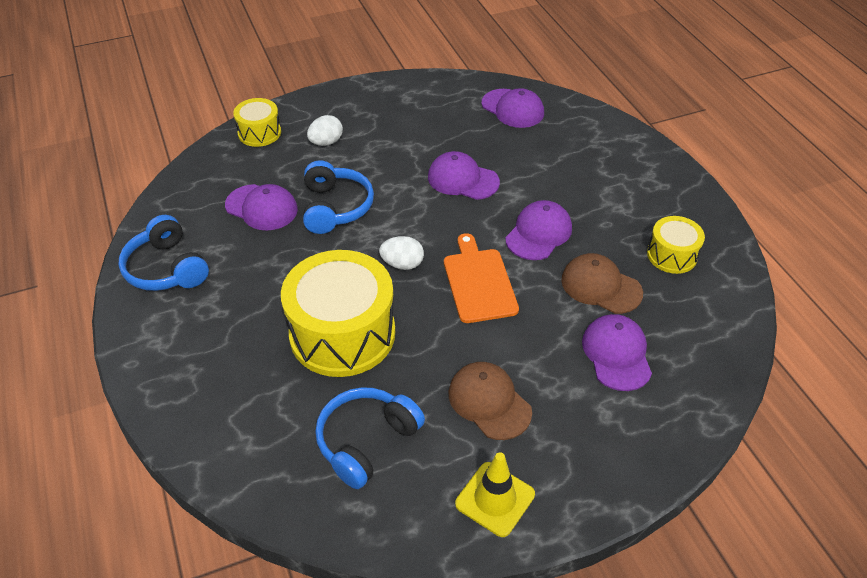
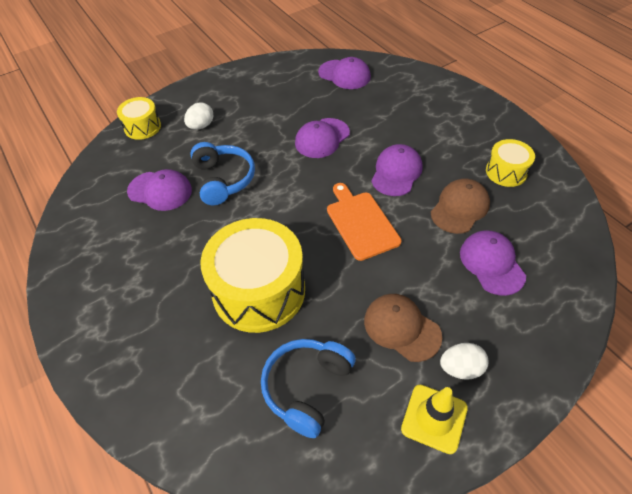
camera: 10 degrees left, 5 degrees up
blue headphones [119,215,209,291] -> none
white egg [379,236,424,270] -> white egg moved to [440,343,488,380]
purple cap [428,151,500,200] -> purple cap turned 60 degrees counterclockwise [295,118,350,158]
brown cap [561,253,643,314] -> brown cap turned 105 degrees clockwise [431,179,490,234]

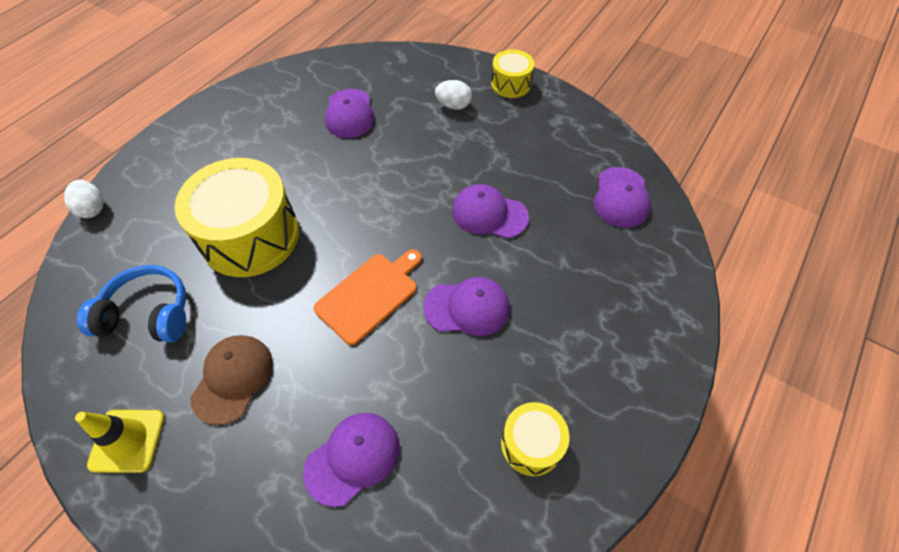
camera: 65 degrees right, 5 degrees up
yellow drum [117,97,161,140] -> yellow drum moved to [491,49,535,98]
blue headphones [190,142,255,205] -> none
brown cap [431,179,490,234] -> none
white egg [440,343,488,380] -> white egg moved to [64,180,104,218]

